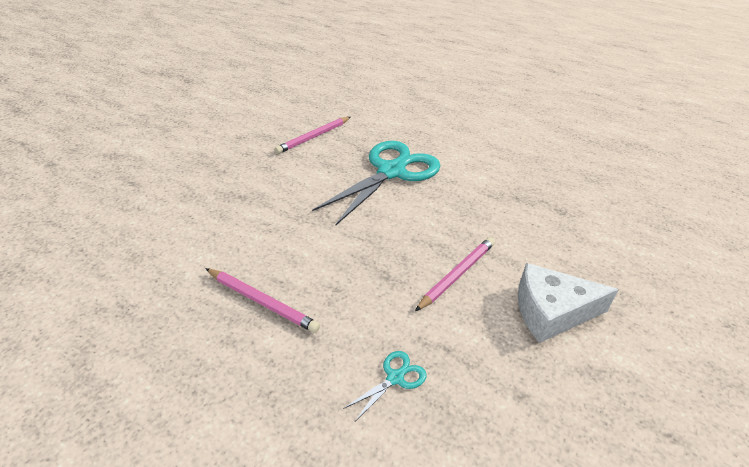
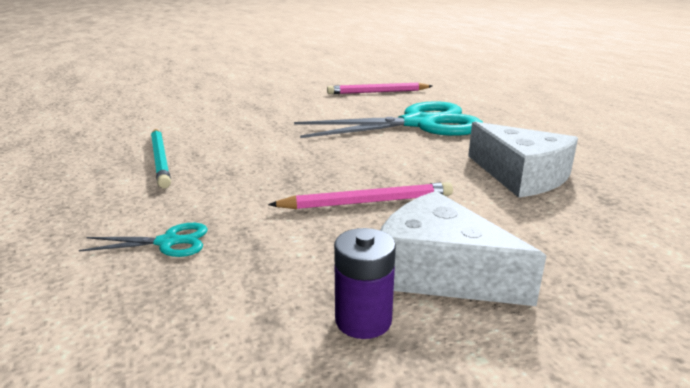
camera: 40 degrees right, 15 degrees down
pink pencil [205,268,320,333] -> turquoise pencil [151,129,171,188]
none -> purple battery [334,228,396,339]
none -> white cheese [468,122,578,198]

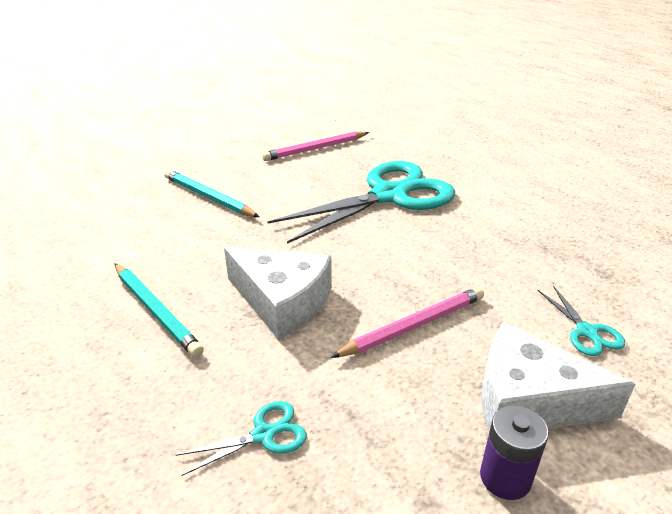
camera: 20 degrees left, 10 degrees up
white cheese [468,122,578,198] -> white cheese moved to [224,247,332,340]
none -> turquoise pencil [164,169,259,217]
none -> turquoise scissors [538,286,625,356]

